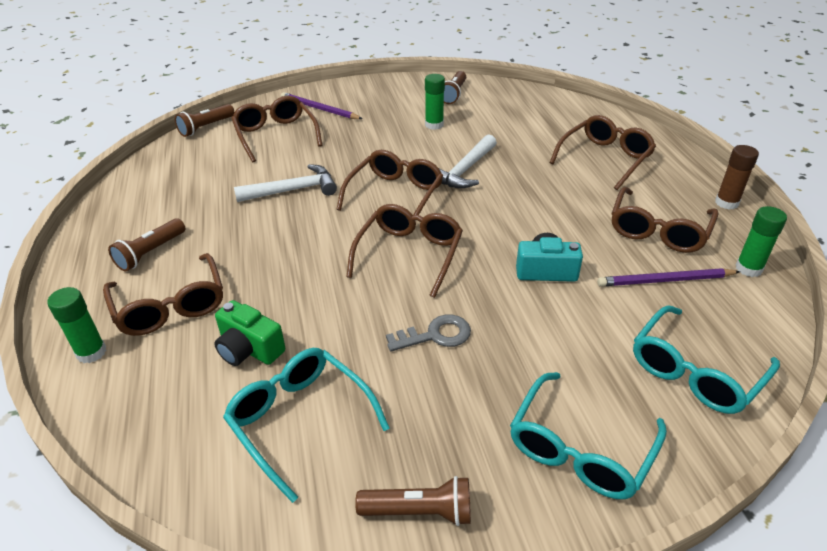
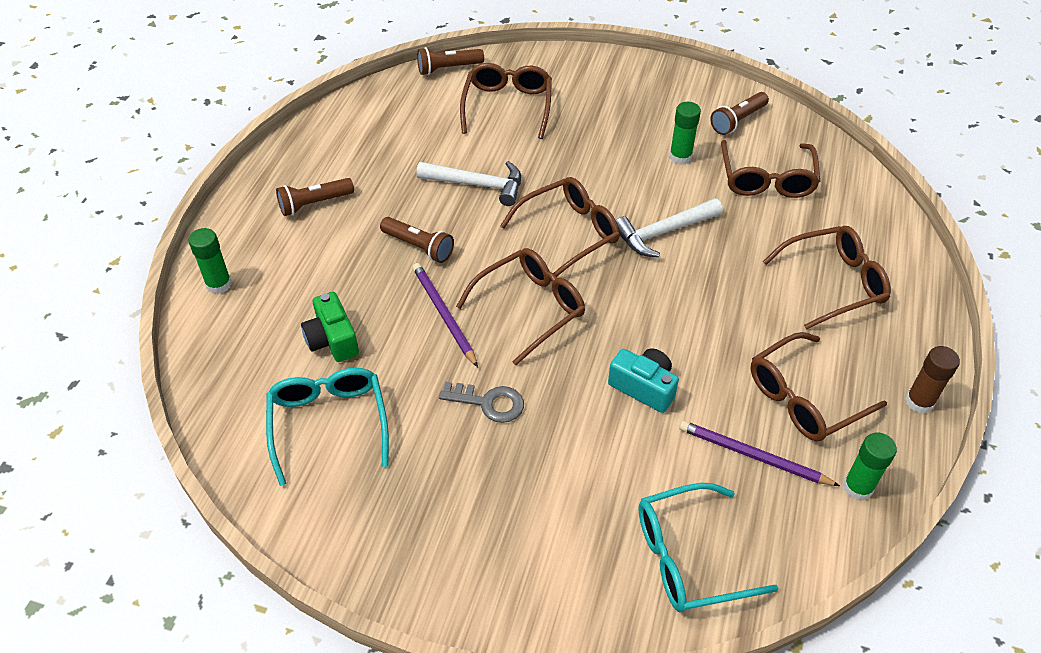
camera: 30 degrees right, 10 degrees up
brown glasses [103,253,223,336] -> brown glasses moved to [721,140,820,198]
purple pencil [281,92,363,119] -> purple pencil moved to [413,263,478,367]
brown flashlight [355,476,471,526] -> brown flashlight moved to [380,217,454,263]
turquoise glasses [510,372,667,499] -> none

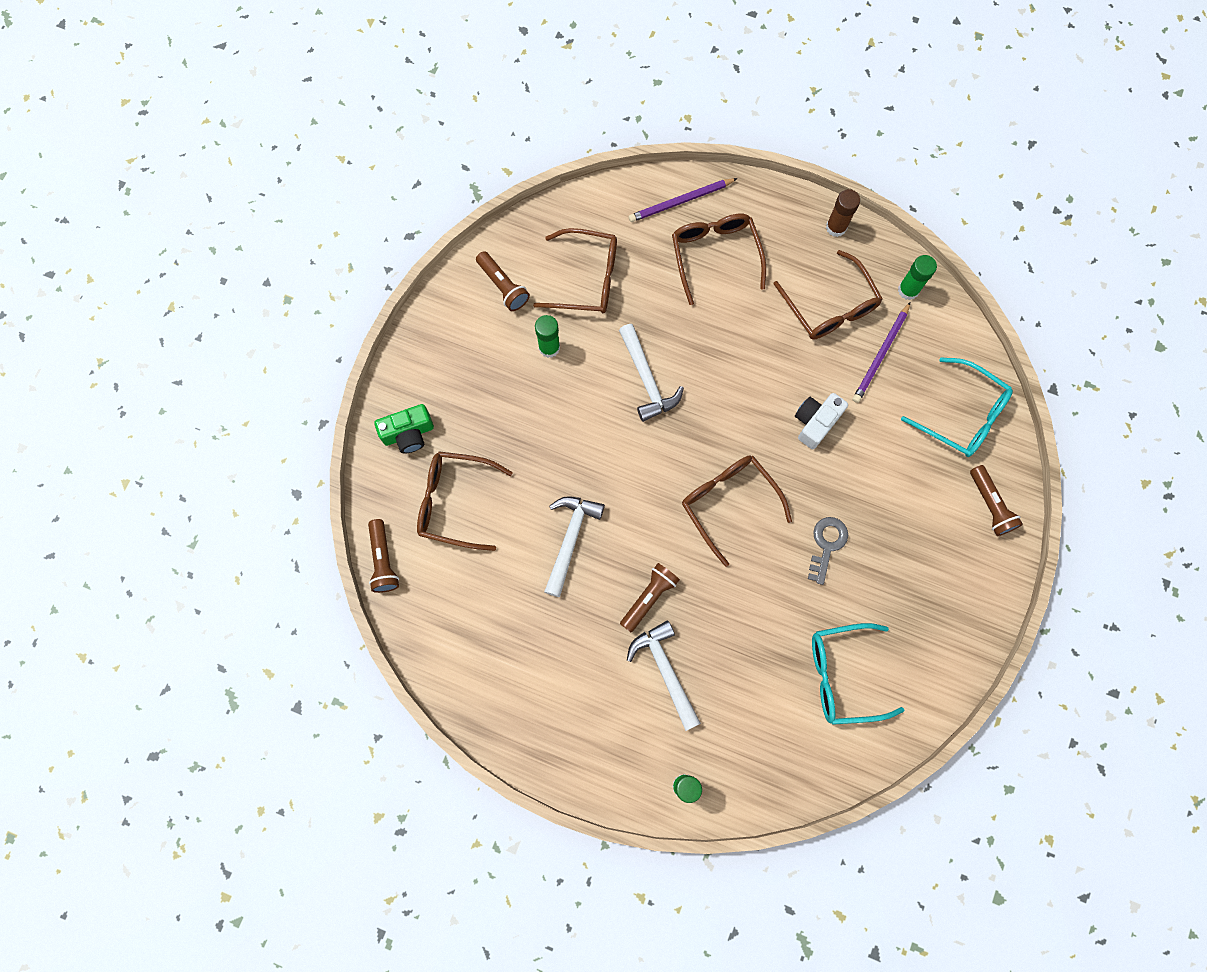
camera: 85 degrees left, 25 degrees up
brown flashlight [276,178,354,216] -> brown flashlight moved to [970,465,1023,536]
green camera [301,292,359,362] -> green camera moved to [374,404,434,453]
purple pencil [413,263,478,367] -> purple pencil moved to [629,178,738,222]
brown glasses [500,177,620,281] -> none
turquoise camera [608,348,679,413] -> white camera [795,393,848,449]
turquoise glasses [638,483,779,613] -> turquoise glasses turned 45 degrees counterclockwise [901,357,1013,457]
none -> white hammer [627,621,701,731]

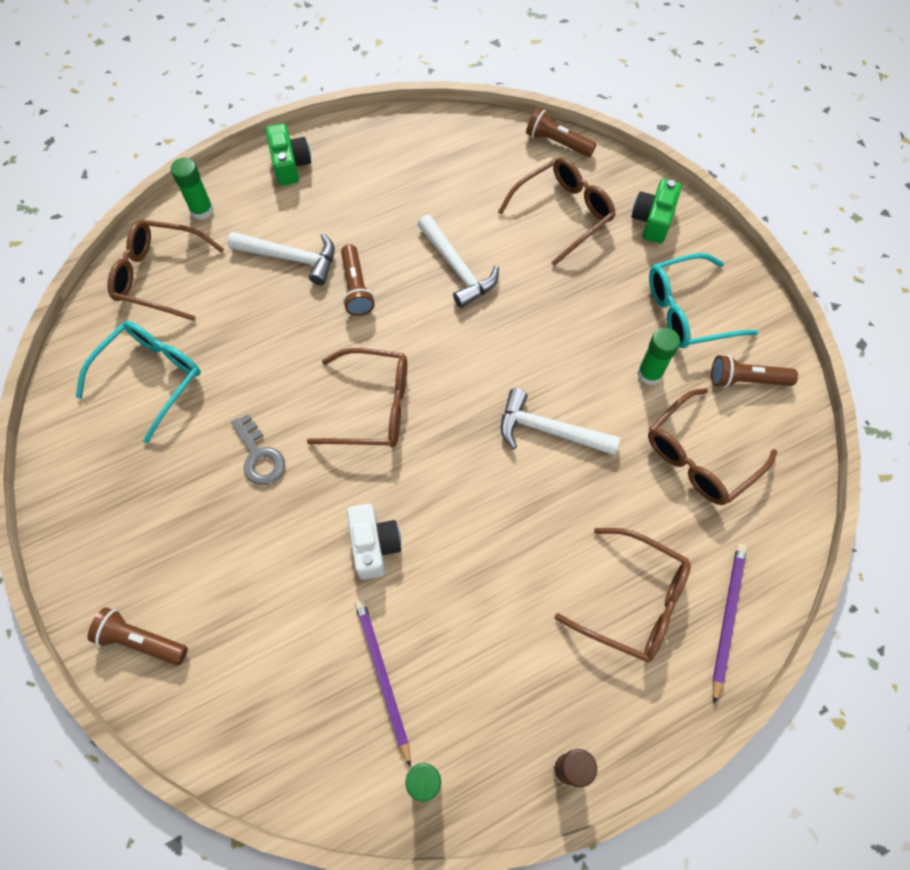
camera: 130 degrees right, 10 degrees down
brown glasses [773,250,883,340] -> brown glasses moved to [107,220,224,321]
turquoise glasses [901,357,1013,457] -> turquoise glasses moved to [649,253,758,348]
none -> green camera [266,123,311,186]

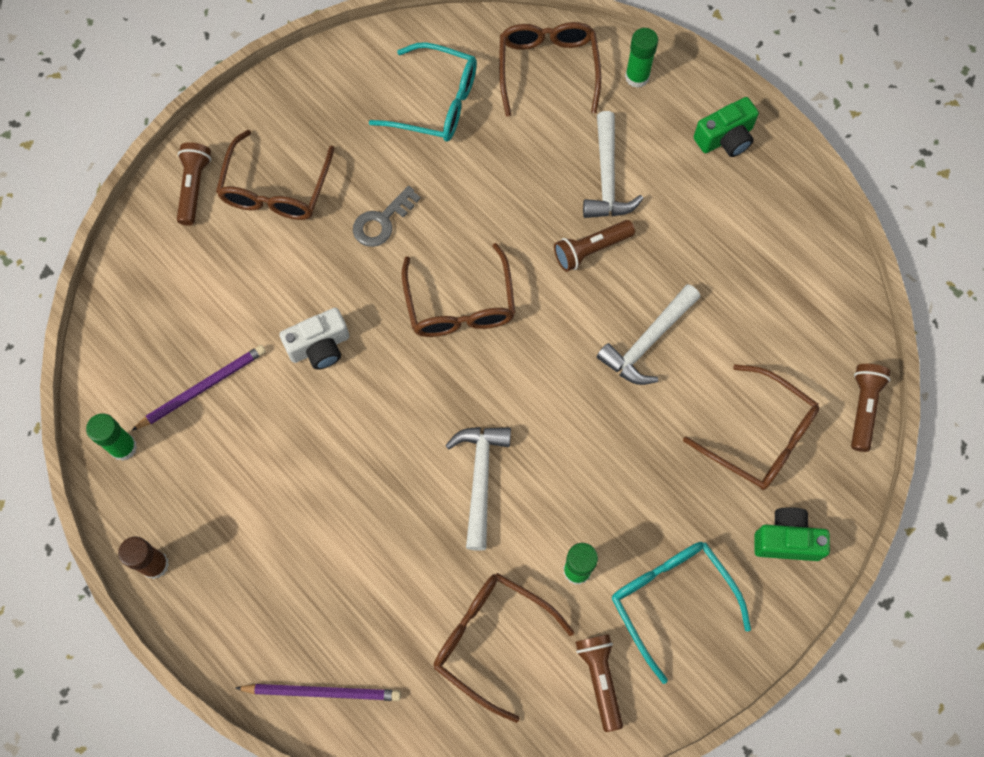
camera: 75 degrees right, 5 degrees up
brown glasses [555,528,691,662] -> brown glasses moved to [216,130,335,220]

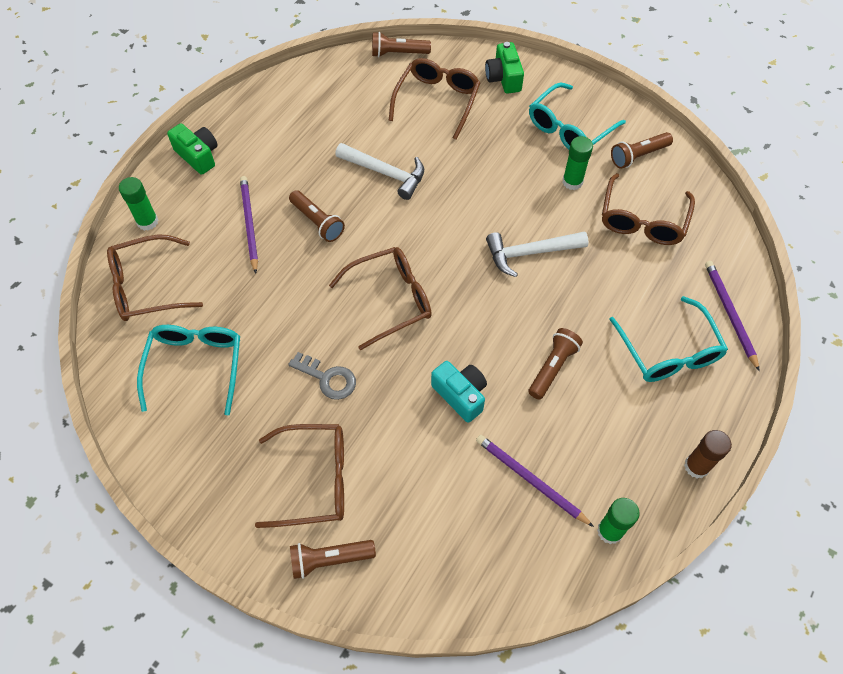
camera: 105 degrees left, 10 degrees down
white camera [279,308,349,370] -> turquoise camera [431,361,487,423]
white hammer [583,111,643,218] -> purple pencil [240,176,258,274]
none -> brown flashlight [528,328,583,400]
none -> turquoise glasses [609,296,728,382]

